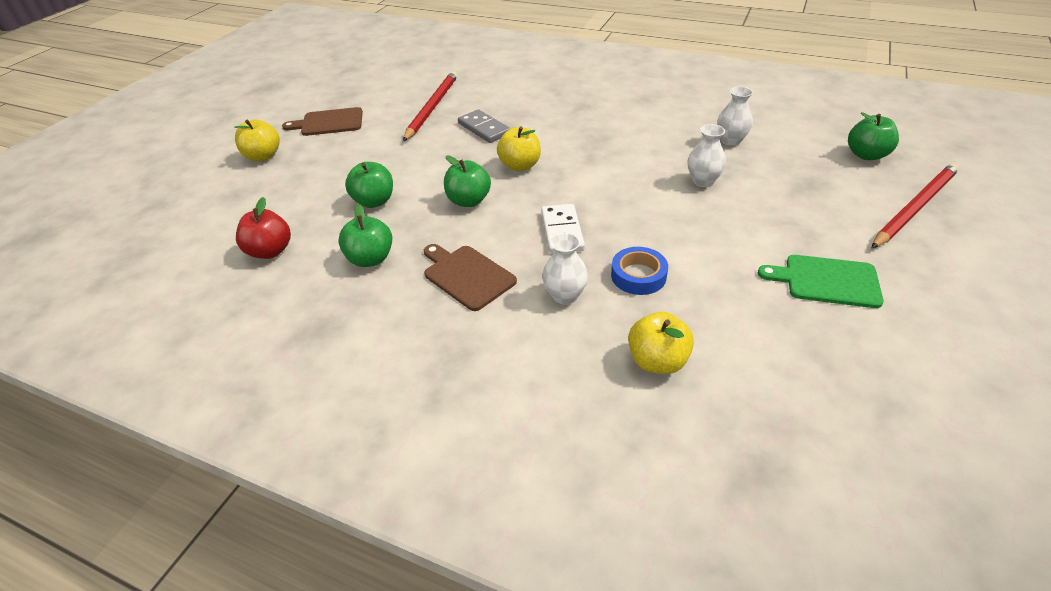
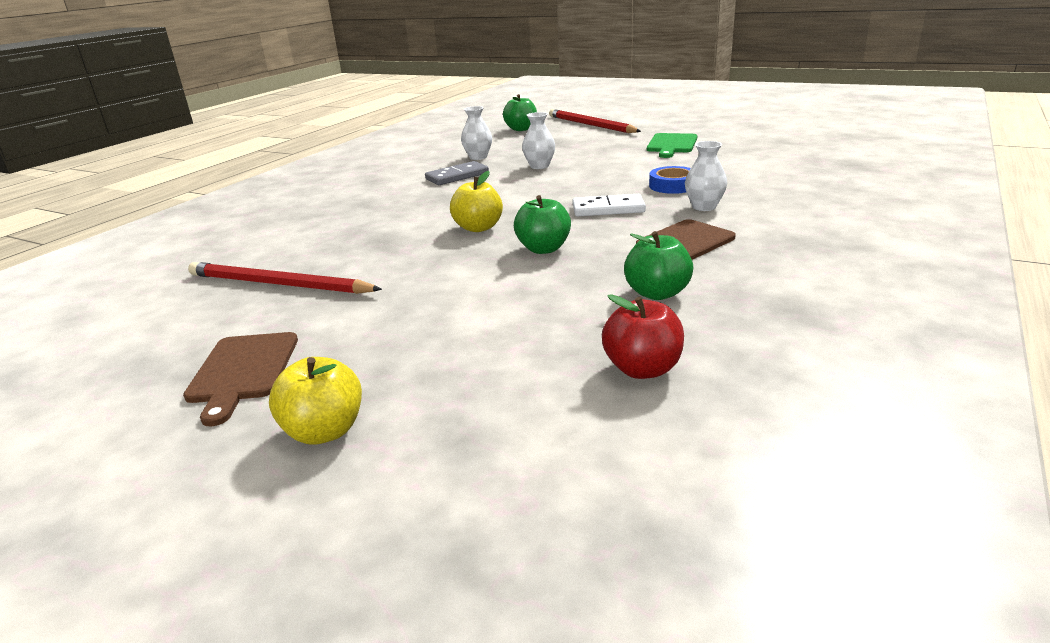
camera: 85 degrees left, 15 degrees down
green apple [345,162,393,208] -> none
grey domino [458,110,511,143] -> grey domino moved to [425,161,489,185]
yellow apple [628,312,694,374] -> none

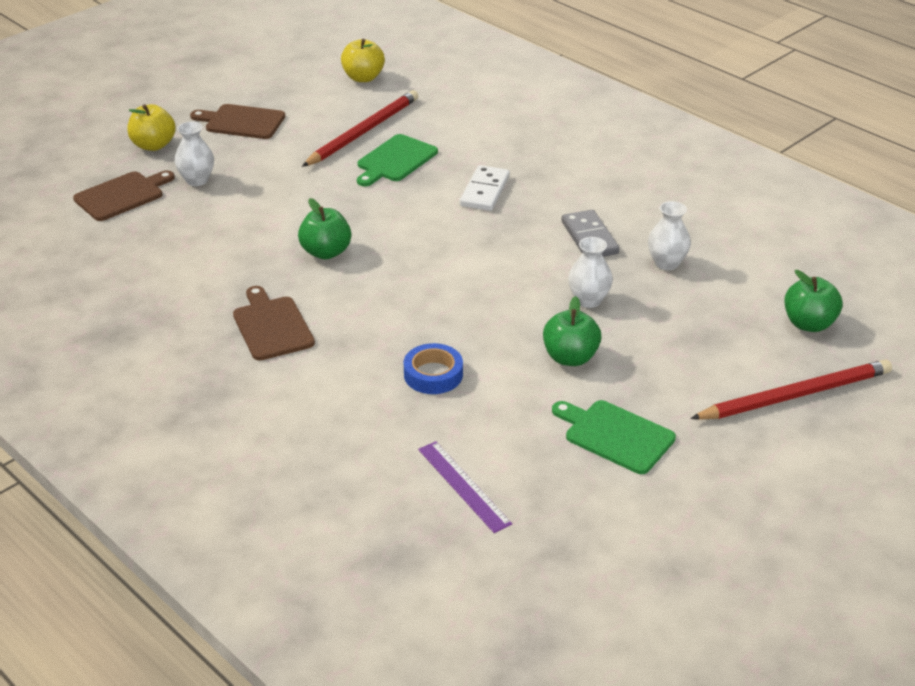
camera: 105 degrees right, 10 degrees up
yellow apple [450,171,503,232] -> yellow apple moved to [341,39,385,82]
white domino [573,194,646,216] -> white domino moved to [460,165,510,211]
red apple [602,294,684,379] -> none
green apple [624,231,693,300] -> green apple moved to [543,296,602,366]
white vase [685,141,727,211] -> white vase moved to [175,121,214,186]
none -> brown cutting board [73,170,175,221]
none -> green cutting board [357,134,438,186]
none -> purple ruler [418,441,512,533]

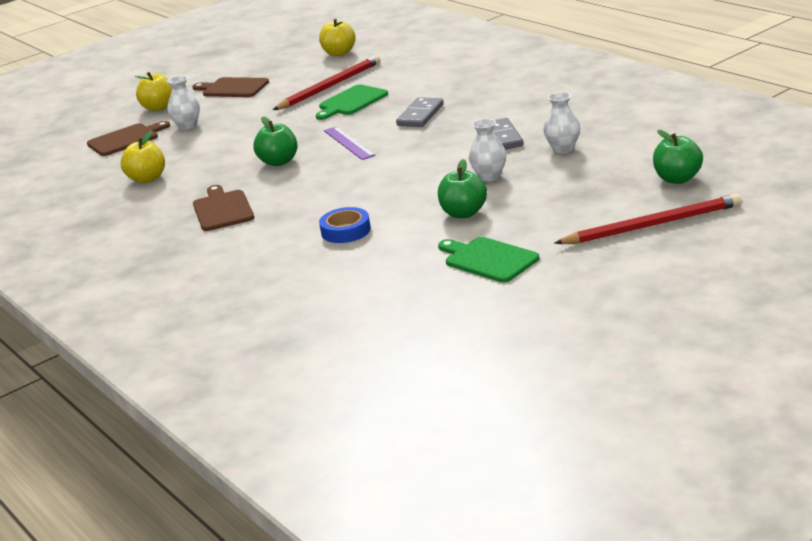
camera: 10 degrees right, 10 degrees down
purple ruler [418,441,512,533] -> purple ruler moved to [324,126,375,160]
white domino [460,165,510,211] -> grey domino [396,97,444,127]
none -> yellow apple [121,131,165,183]

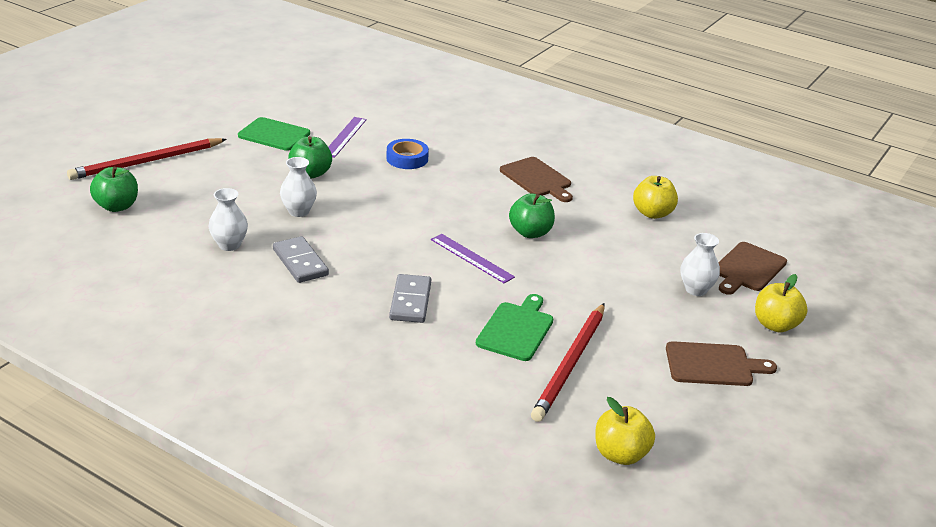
camera: 155 degrees right, 5 degrees up
none -> purple ruler [328,117,367,158]

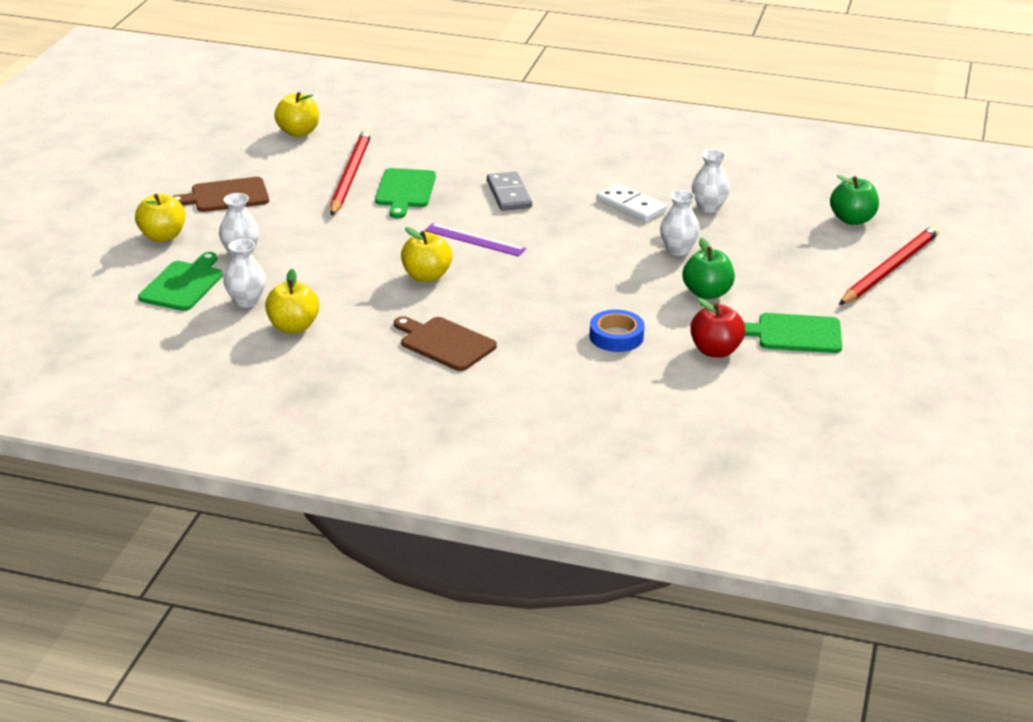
camera: 165 degrees right, 0 degrees up
grey domino [273,236,329,283] -> white domino [597,183,667,222]
purple ruler [328,117,367,158] -> red apple [690,298,745,358]
green apple [509,194,555,238] -> yellow apple [401,227,452,282]
brown cutting board [718,242,787,295] -> green cutting board [138,252,223,311]
none -> white vase [223,239,266,308]

